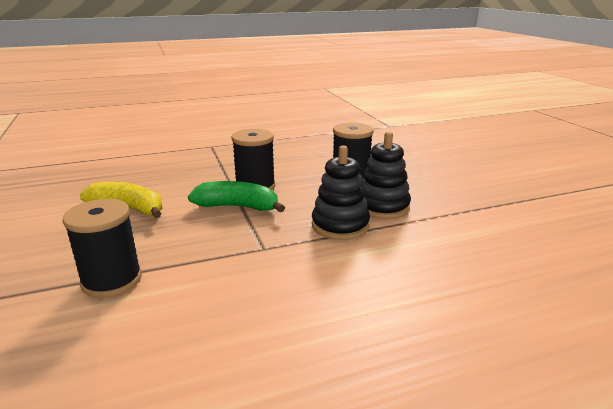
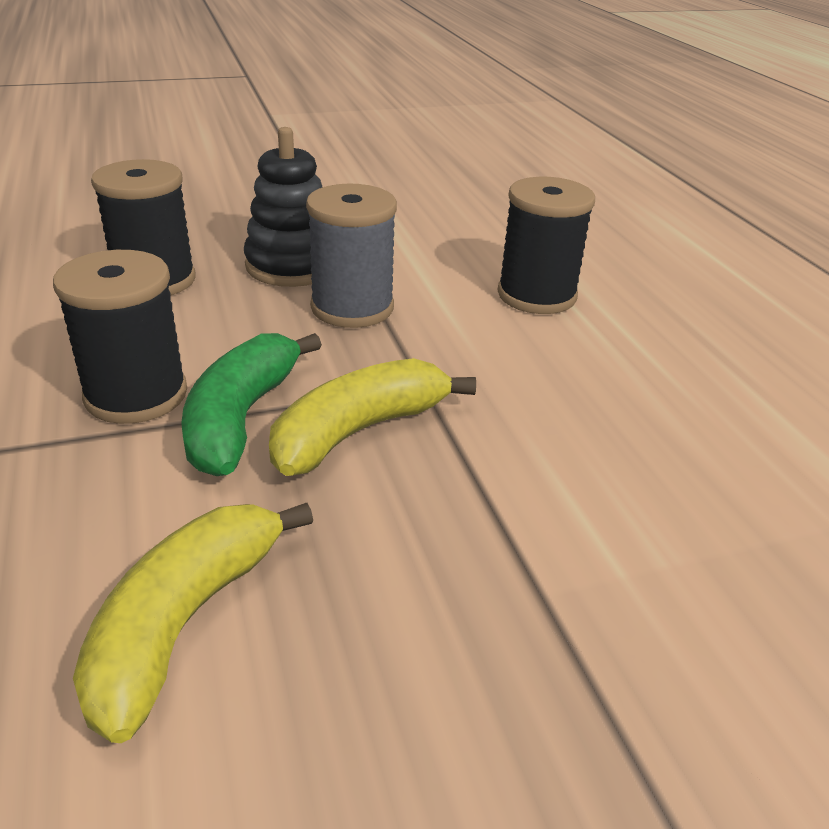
camera: 90 degrees left, 10 degrees up
black spool [62,199,142,298] -> black spool moved to [498,177,595,314]
black stacking toy [312,145,370,240] -> grey spool [306,183,397,328]
none -> yellow banana [269,358,476,476]

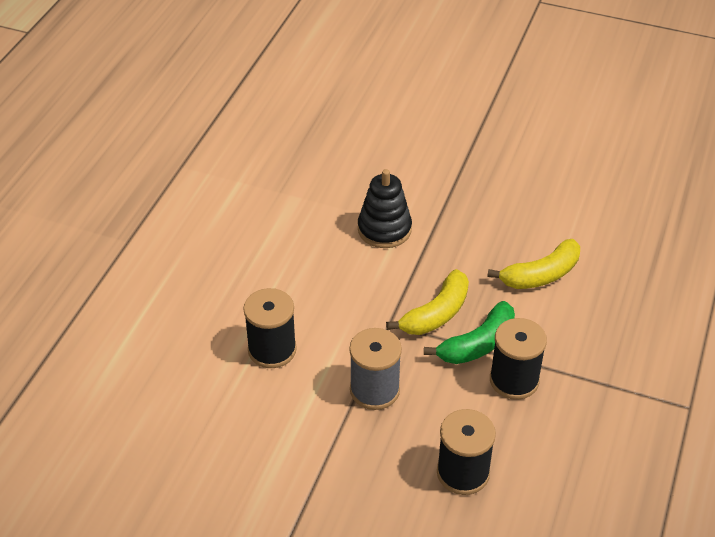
camera: 140 degrees left, 10 degrees up
black stacking toy [244,127,322,287] -> black stacking toy moved to [358,169,412,248]
yellow banana [269,358,476,476] -> yellow banana turned 45 degrees counterclockwise [386,269,469,335]

